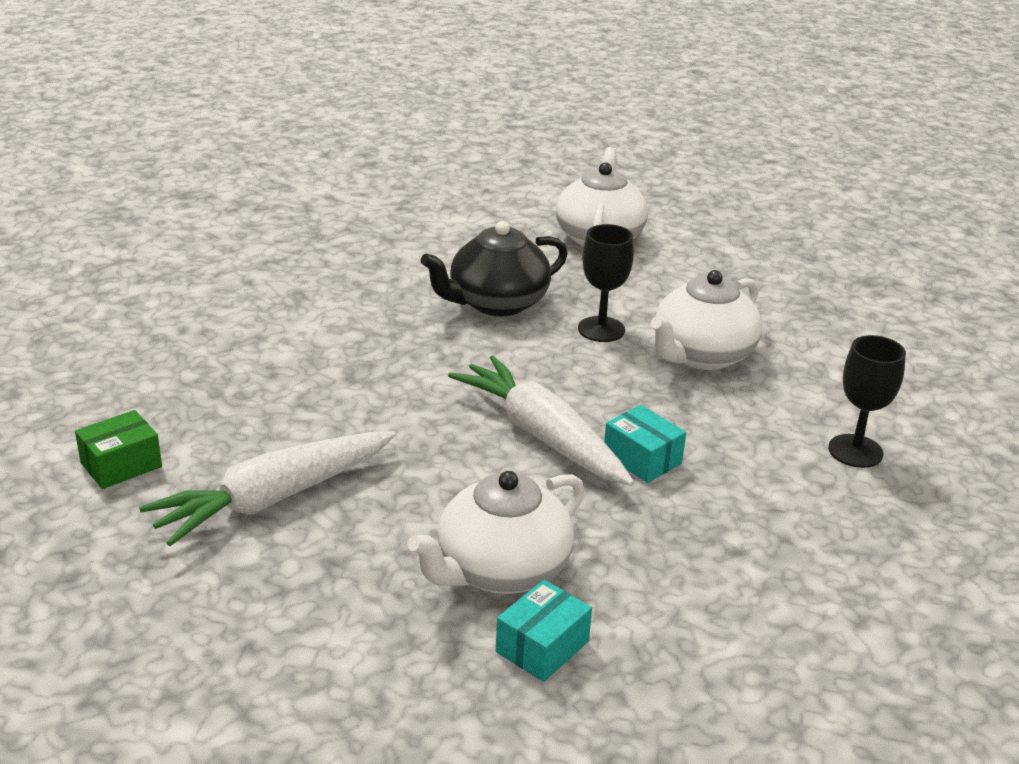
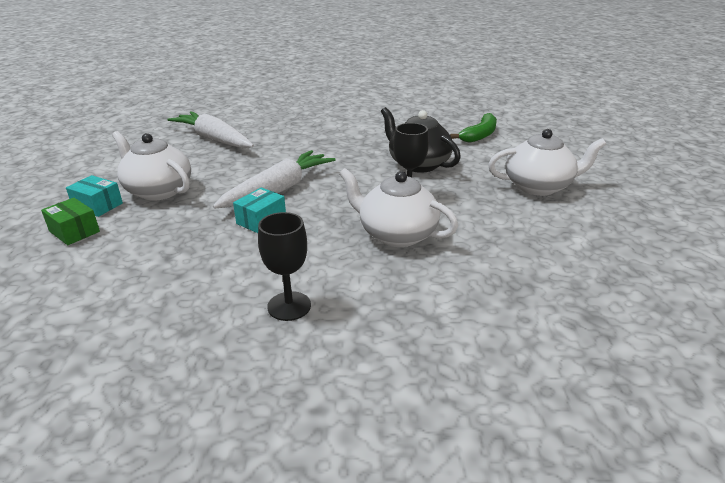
camera: 80 degrees right, 0 degrees up
green box [75,410,162,489] -> green box moved to [41,198,100,245]
none -> green banana [450,113,497,143]

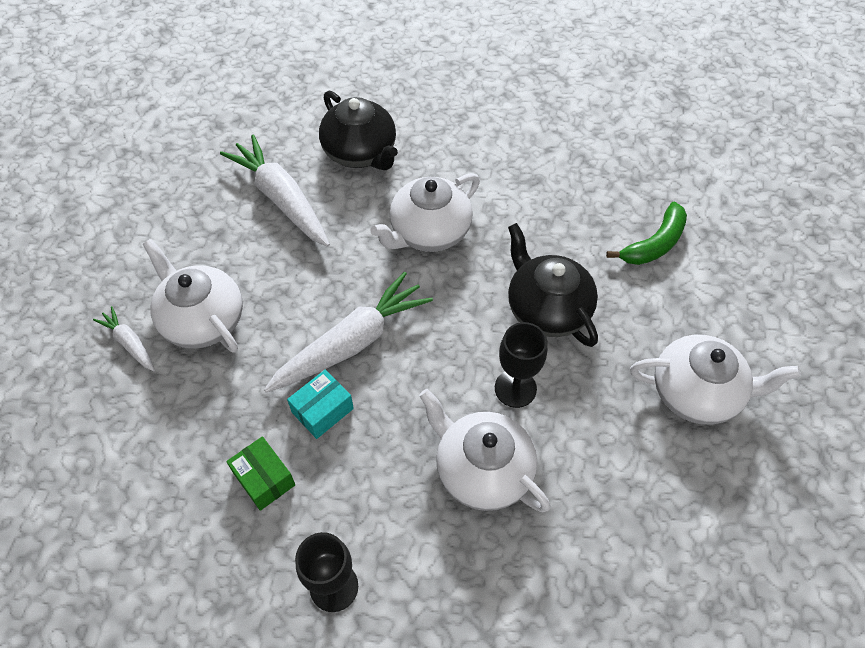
camera: 10 degrees right, 25 degrees up
green box [41,198,100,245] -> green box moved to [226,436,295,511]
turquoise box [66,175,123,217] -> white carrot [93,306,155,371]
none -> black teapot [319,91,398,170]
none -> white teapot [370,173,480,252]

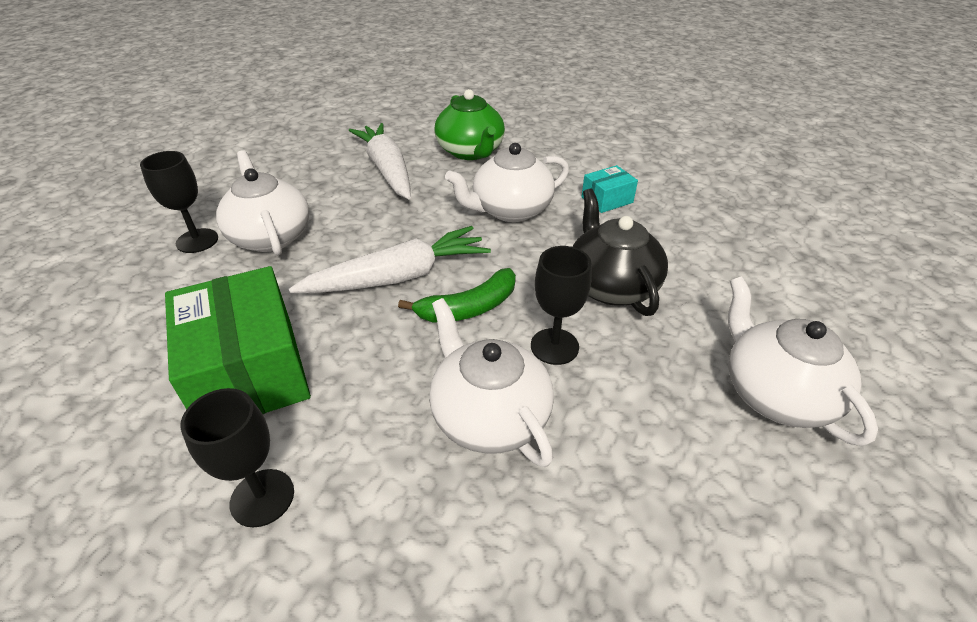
camera: 15 degrees right, 15 degrees down
white carrot [93,306,155,371] -> black goblet [140,151,218,253]
green box [226,436,295,511] -> green box [165,266,311,414], size x2.11
turquoise box [287,370,354,439] -> turquoise box moved to [581,165,638,213]
black teapot [319,91,398,170] -> green teapot [434,89,505,160]
green banana [606,202,687,265] -> green banana moved to [398,268,516,322]
white teapot [630,335,801,425] -> white teapot turned 135 degrees counterclockwise [728,276,878,446]

